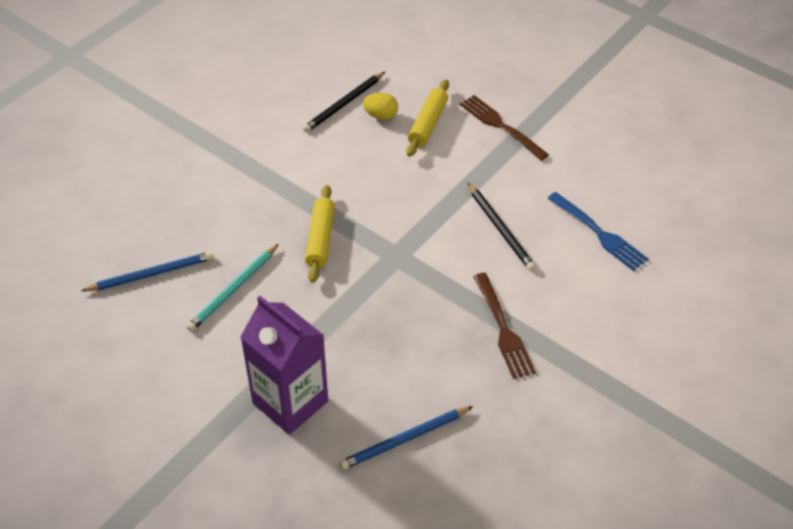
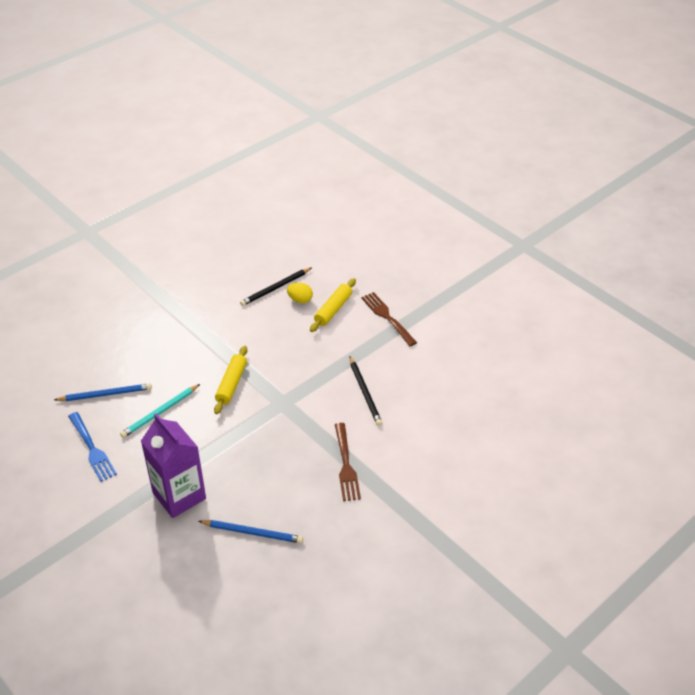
camera: 10 degrees right, 5 degrees down
blue pencil [340,406,473,470] -> blue pencil turned 150 degrees counterclockwise [199,520,303,543]
blue fork [547,192,648,271] -> blue fork moved to [68,412,117,482]

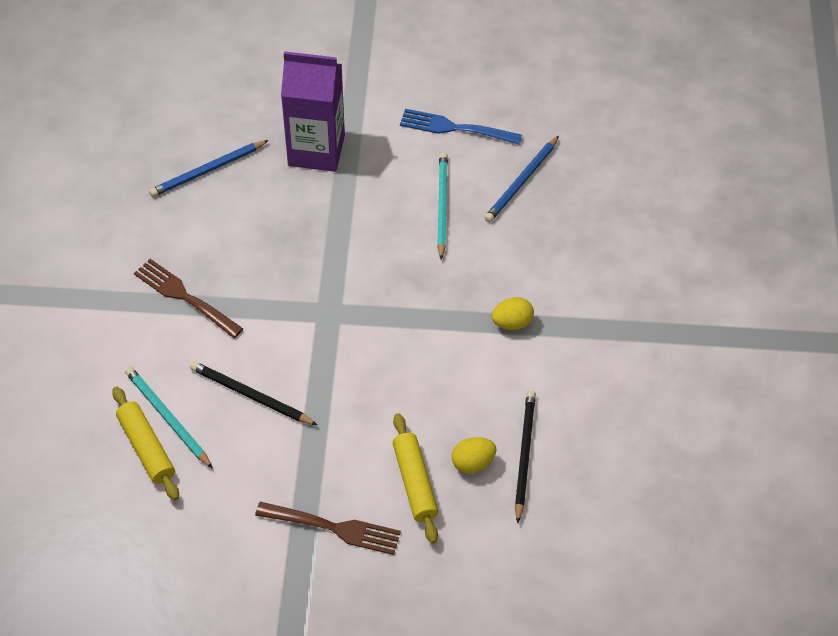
camera: 135 degrees right, 10 degrees up
yellow rolling pin [214,346,247,414] -> yellow rolling pin moved to [112,386,179,500]
none -> turquoise pencil [125,367,213,469]
none -> yellow egg [492,297,534,330]

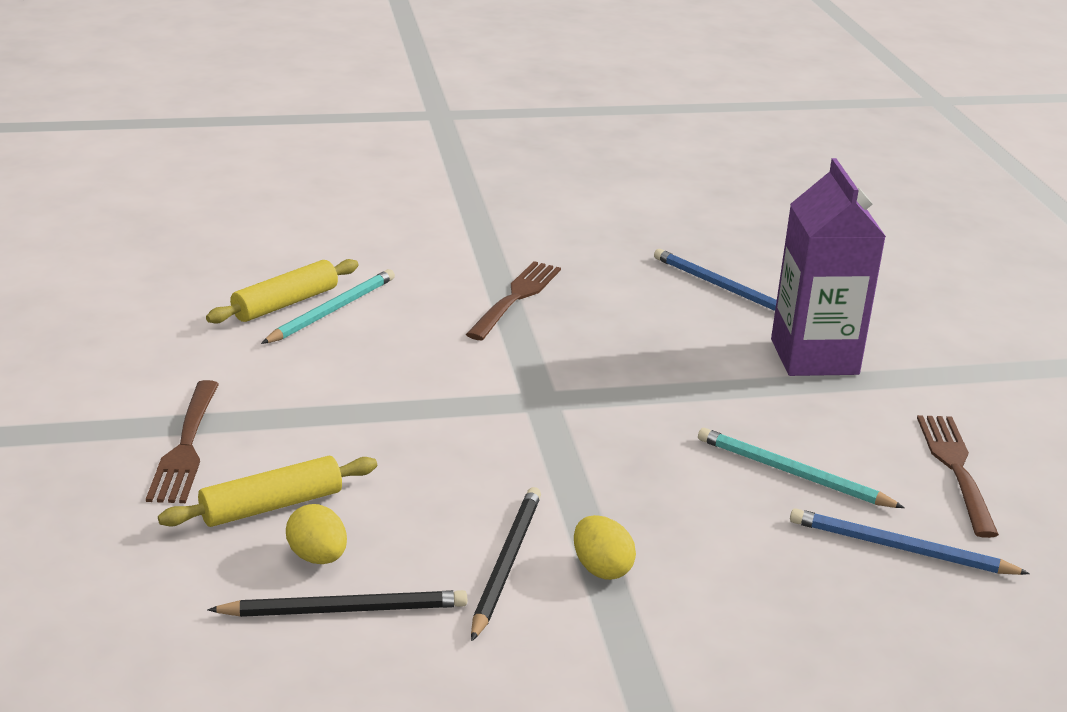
camera: 75 degrees right, 25 degrees down
black pencil [190,361,317,425] -> black pencil moved to [471,487,541,641]
blue fork [400,109,522,144] -> brown fork [917,415,999,538]
turquoise pencil [437,152,448,260] -> turquoise pencil turned 135 degrees counterclockwise [698,428,905,508]

